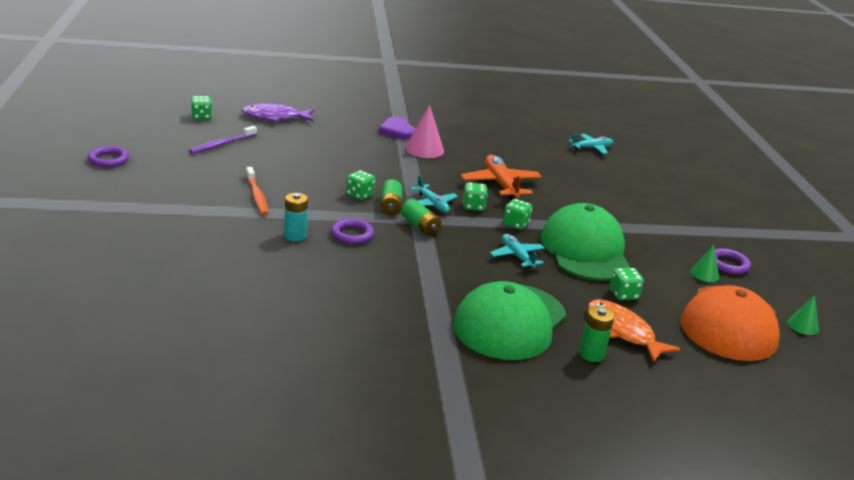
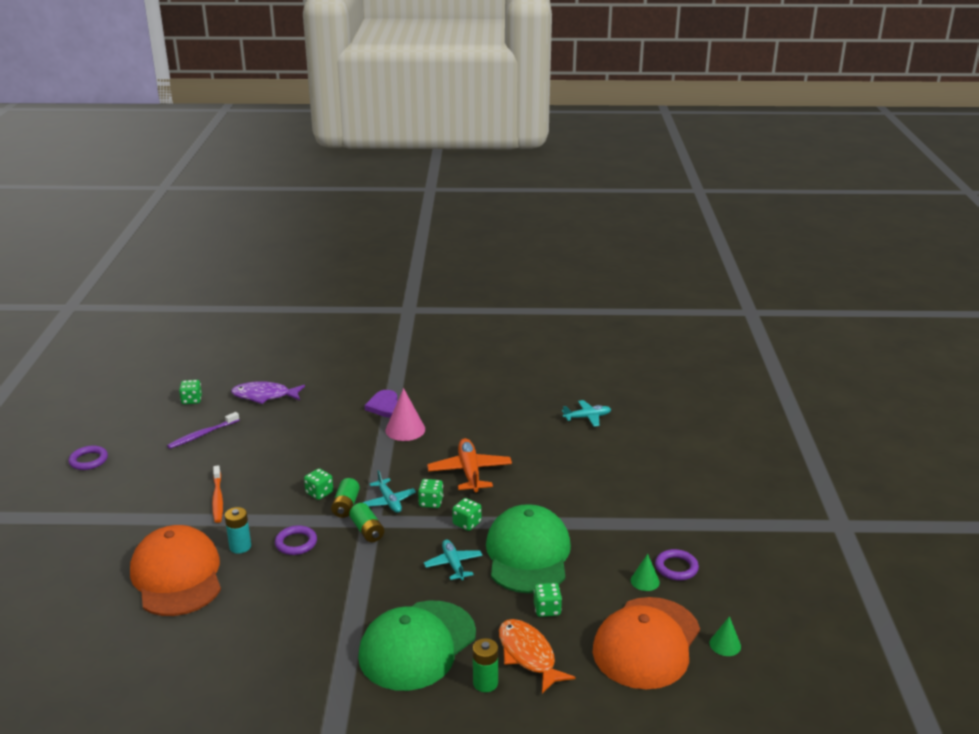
camera: 10 degrees right, 0 degrees up
none -> orange cap [130,525,221,616]

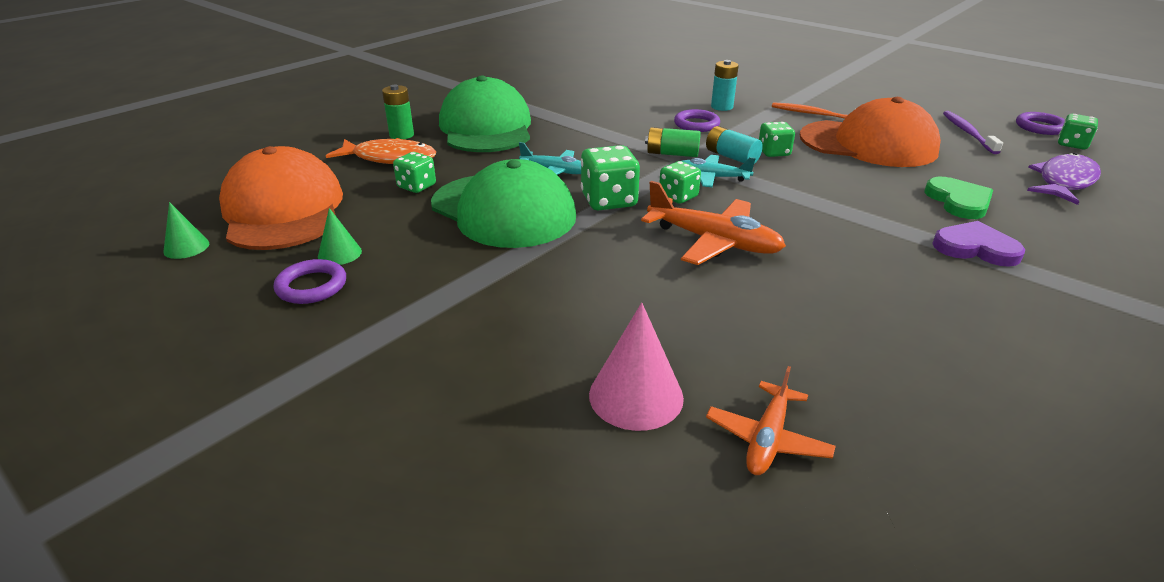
camera: 130 degrees right, 5 degrees up
purple ring [68,446,108,470] -> purple ring moved to [1016,112,1065,135]
orange cap [130,525,221,616] -> orange cap moved to [800,97,941,167]
green battery [331,478,360,518] -> turquoise battery [706,126,763,164]
pink cone [385,388,425,441] -> pink cone moved to [589,303,684,431]
green dice [452,498,481,531] -> green dice [581,145,640,211], size x1.57
turquoise plane [562,400,611,427] -> orange plane [706,366,836,475]
none -> green heart [924,177,993,219]

